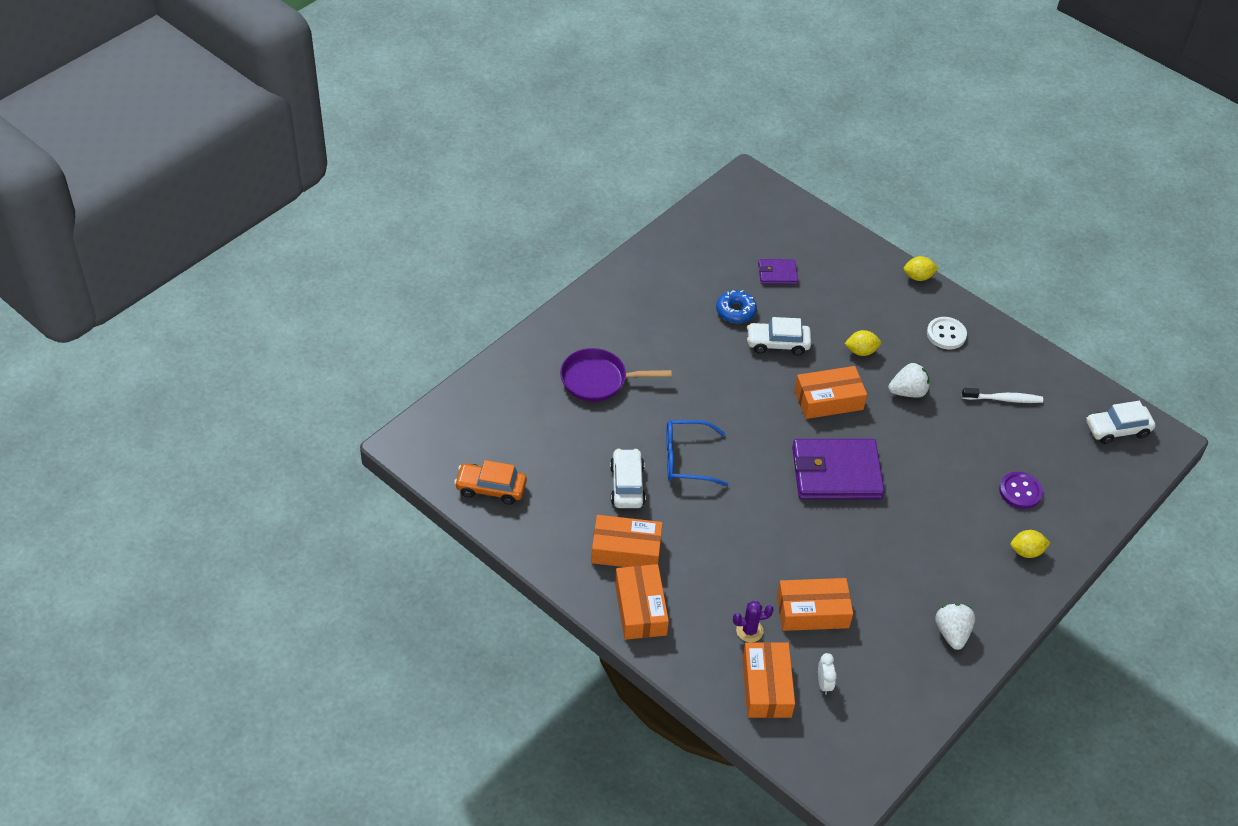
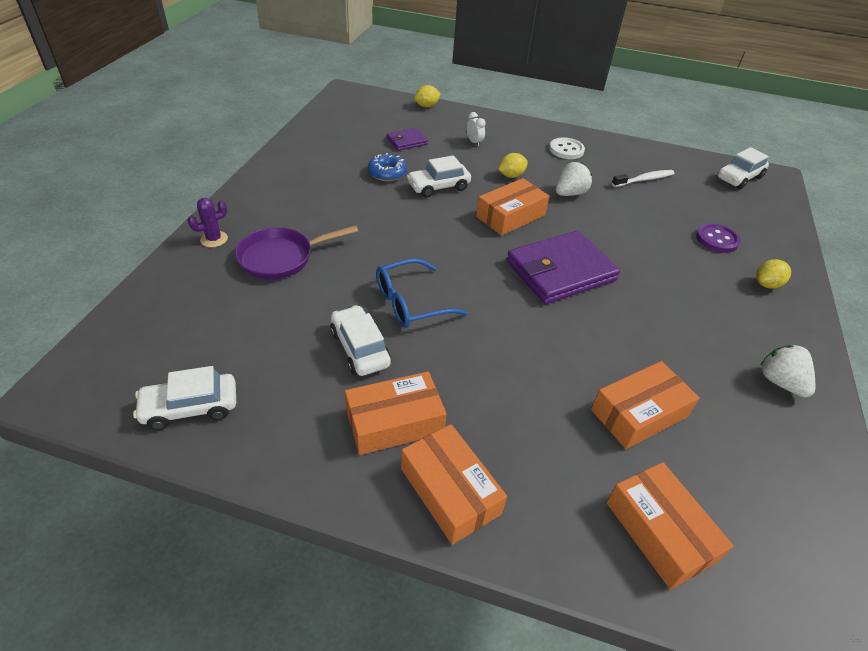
camera: 25 degrees left, 5 degrees down
orange car [454,460,527,505] -> white car [133,366,236,430]
purple cactus [733,601,774,642] -> purple cactus moved to [188,198,228,247]
white clock [818,653,837,695] -> white clock moved to [466,112,486,146]
yellow lemon [904,256,939,281] -> yellow lemon moved to [414,85,441,107]

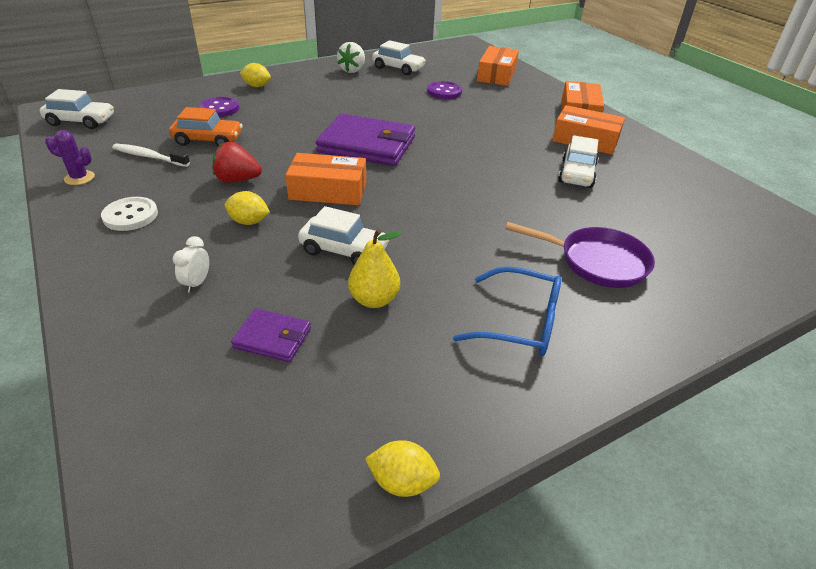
camera: 135 degrees left, 5 degrees down
white car [133,366,236,430] -> white car moved to [372,40,426,75]
purple cactus [188,198,228,247] -> purple cactus moved to [45,130,95,185]
blue donut [368,153,407,181] -> yellow pear [348,229,402,308]
blue glasses [376,258,468,328] -> blue glasses moved to [453,266,561,356]
yellow lemon [414,85,441,107] -> yellow lemon moved to [365,440,440,497]
white strawberry [556,162,592,196] -> red strawberry [212,142,262,183]
orange box [591,361,700,449] -> purple button [427,81,462,99]
none -> orange car [169,107,243,146]

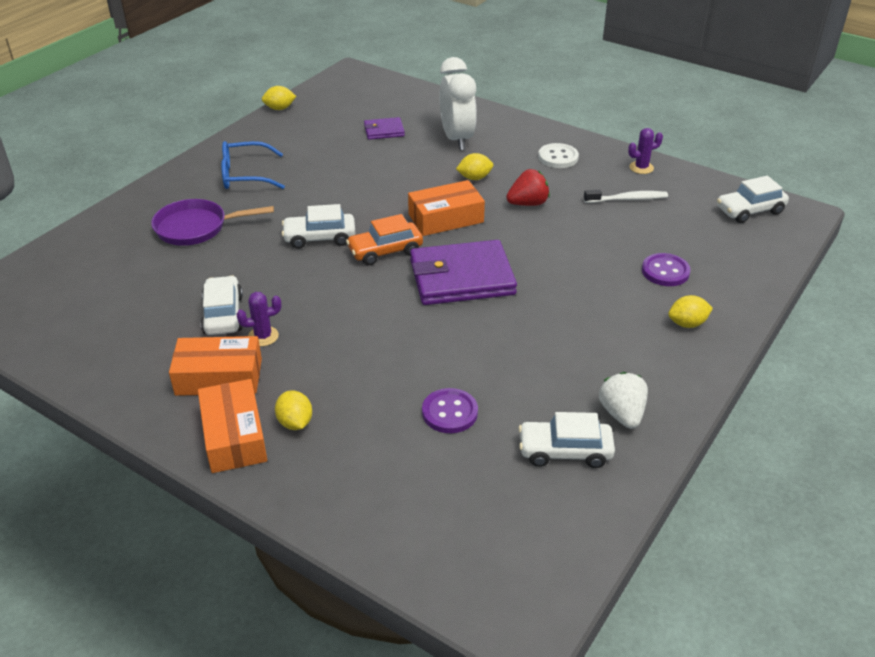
camera: 155 degrees right, 0 degrees up
orange car [169,107,243,146] -> orange car moved to [346,214,423,265]
white clock [173,236,209,293] -> white clock [440,57,477,150], size x2.42
white car [298,206,390,265] -> white car moved to [282,204,355,249]
yellow pear [348,229,402,308] -> none
orange box [477,46,519,86] -> none
none -> purple cactus [236,292,281,346]
none -> yellow lemon [275,390,312,430]

